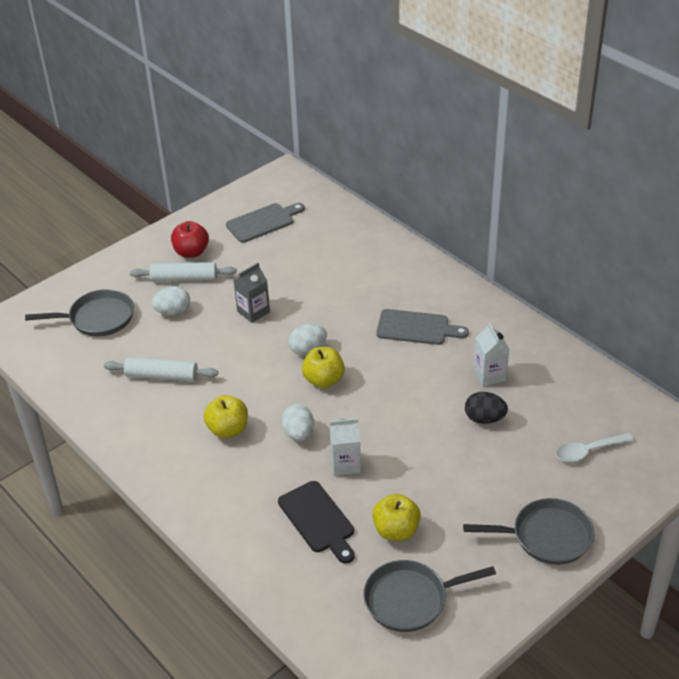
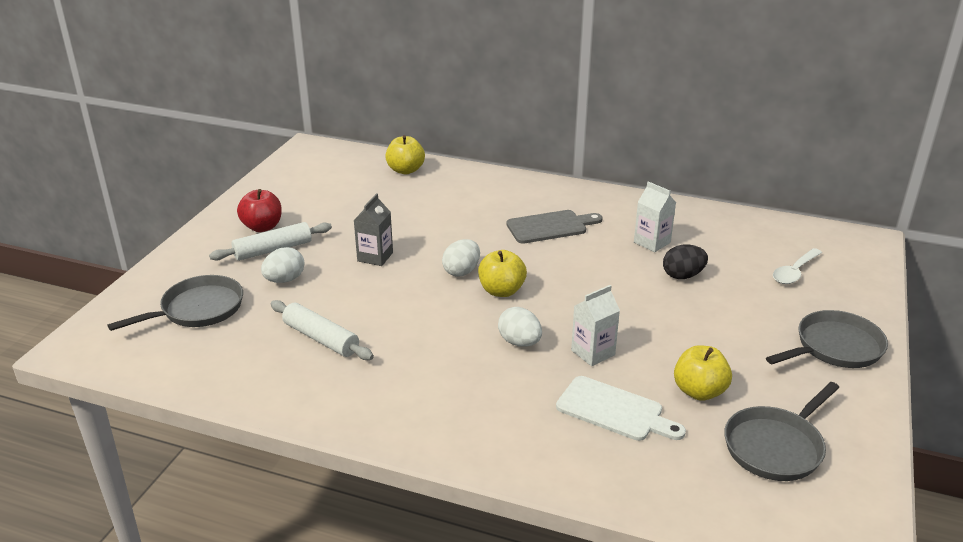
camera: 30 degrees left, 10 degrees down
white rolling pin [104,357,218,381] -> white rolling pin turned 60 degrees clockwise [271,300,374,360]
yellow apple [204,395,248,438] -> yellow apple moved to [385,135,425,174]
grey cutting board [226,203,305,243] -> none
black cutting board [278,481,355,564] -> white cutting board [556,376,686,441]

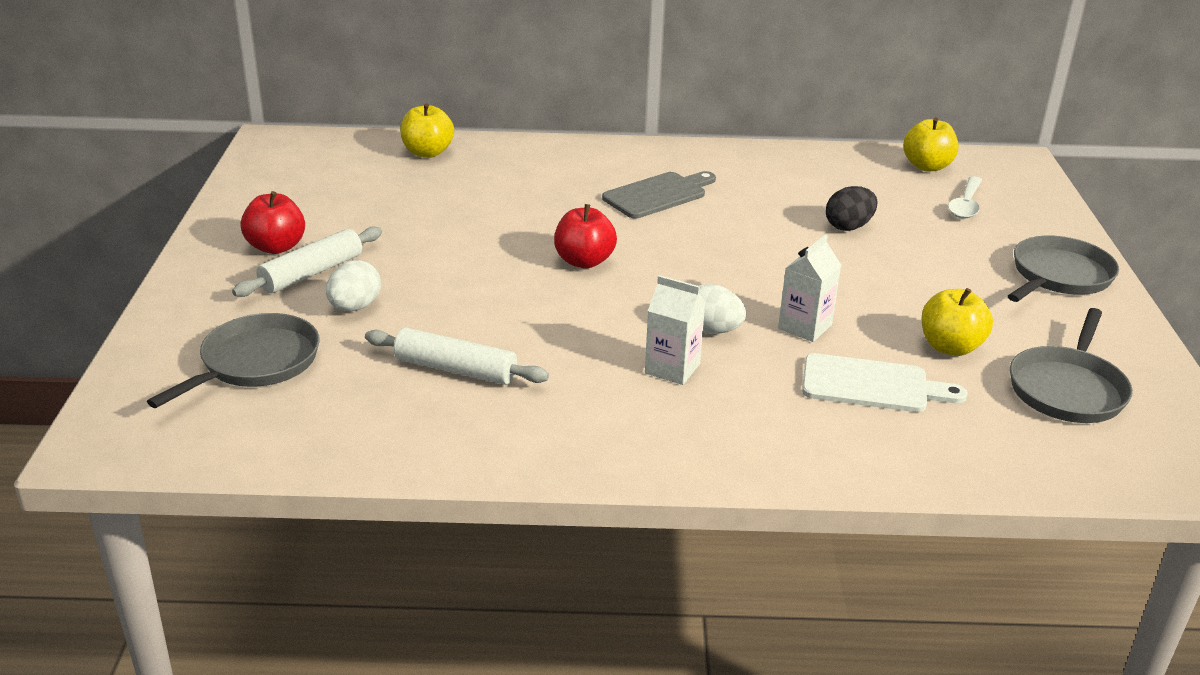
camera: 20 degrees left, 0 degrees up
grey carton [354,193,393,266] -> none
white egg [442,239,480,277] -> red apple [554,204,617,268]
yellow apple [478,250,527,297] -> yellow apple moved to [903,117,958,171]
white carton [634,181,676,252] -> white carton moved to [645,275,705,385]

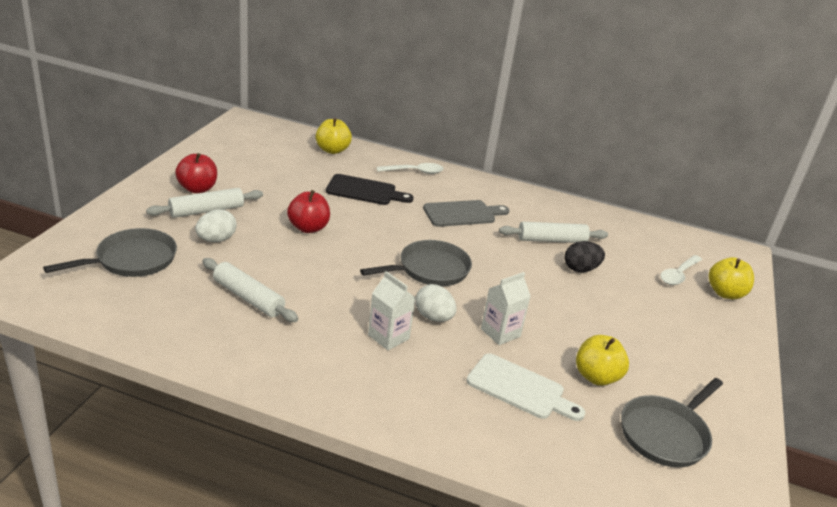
camera: 15 degrees right, 0 degrees up
red apple [554,204,617,268] -> red apple moved to [287,190,330,233]
yellow apple [903,117,958,171] -> yellow apple moved to [709,257,754,300]
grey pan [1008,236,1119,302] -> grey pan moved to [360,240,472,286]
none -> black cutting board [326,174,413,205]
none -> white spoon [377,163,444,174]
none -> white rolling pin [499,222,608,243]

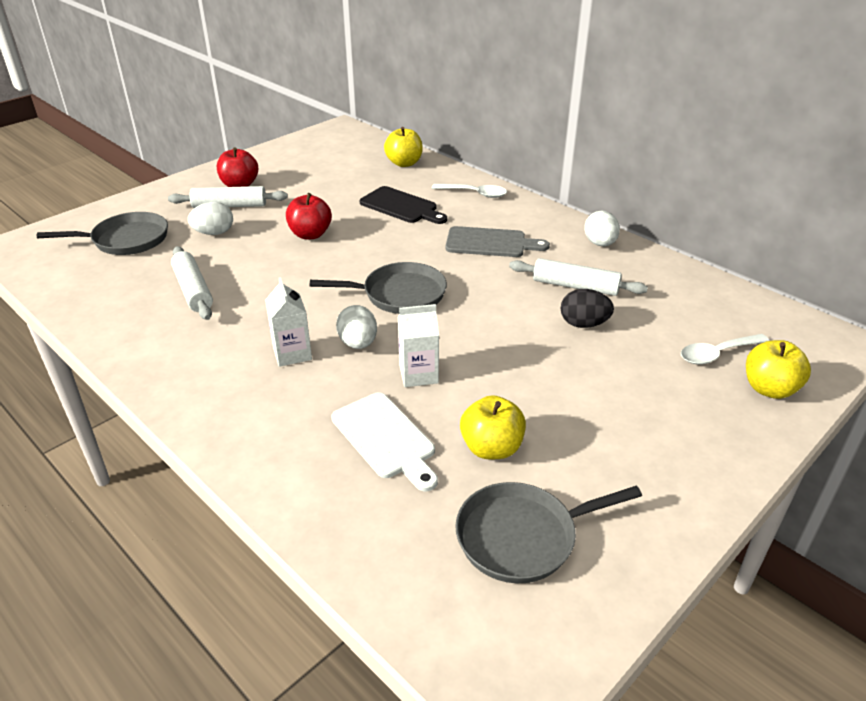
camera: 30 degrees right, 5 degrees up
none -> white egg [584,211,620,246]

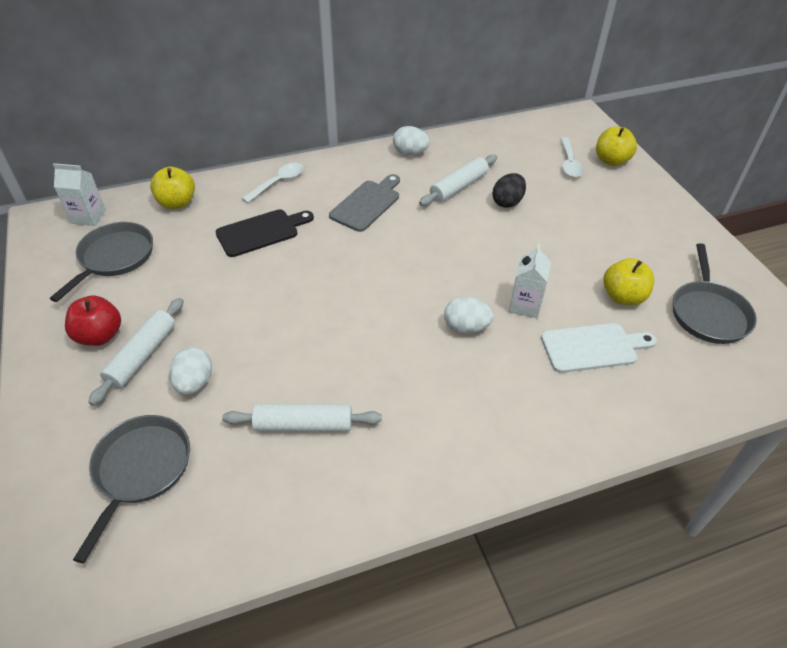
camera: 65 degrees left, 10 degrees up
white carton [265,277,312,367] -> white carton moved to [53,163,106,226]
red apple [286,193,332,239] -> none
grey pan [310,262,447,314] -> grey pan moved to [50,222,153,302]

